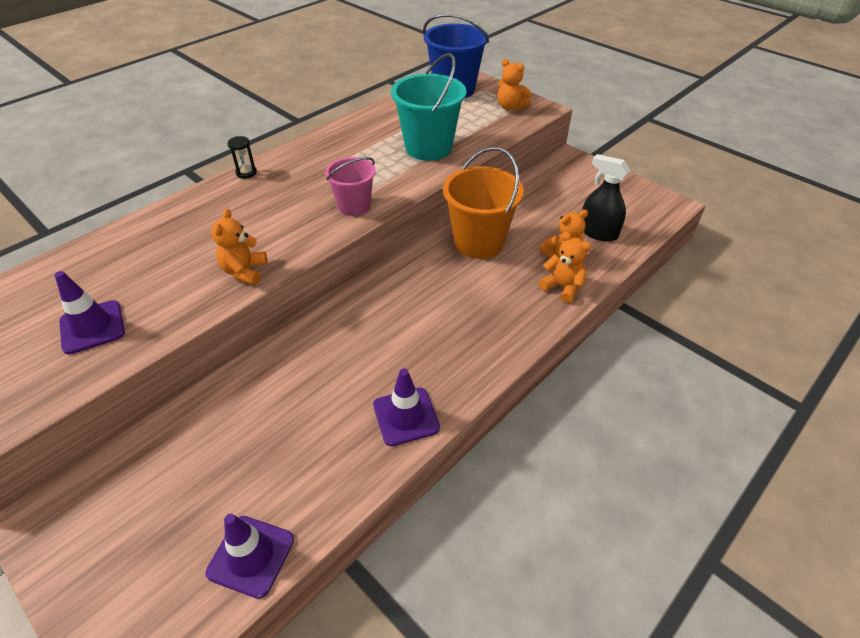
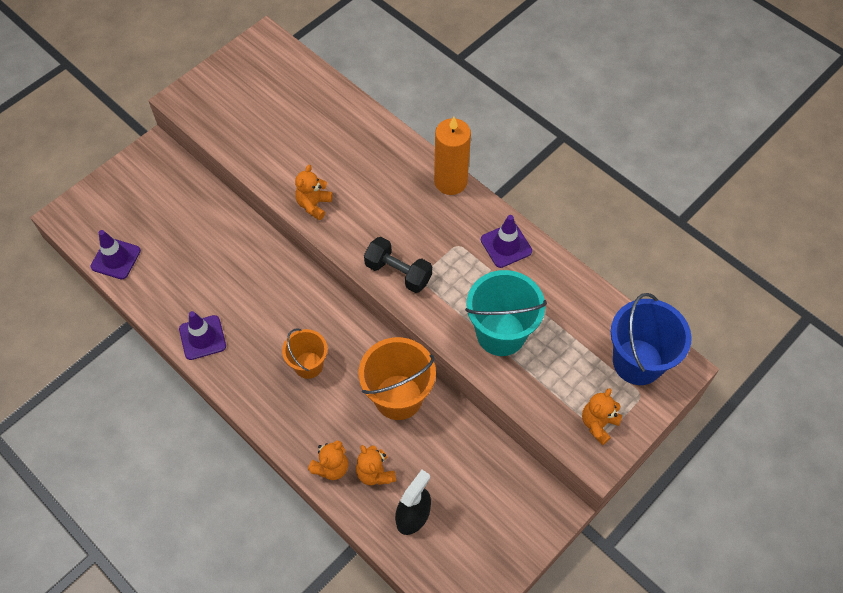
camera: 90 degrees right, 15 degrees up
purple traffic cone [55,271,125,354] -> purple traffic cone moved to [481,215,532,268]
orange teddy bear [212,209,267,285] -> orange teddy bear turned 75 degrees counterclockwise [295,165,333,220]
black hourglass [227,136,257,179] -> orange candle [434,117,471,195]
pink bucket [325,157,376,216] -> black dumbbell [364,237,432,293]
none -> orange bucket [282,328,328,379]

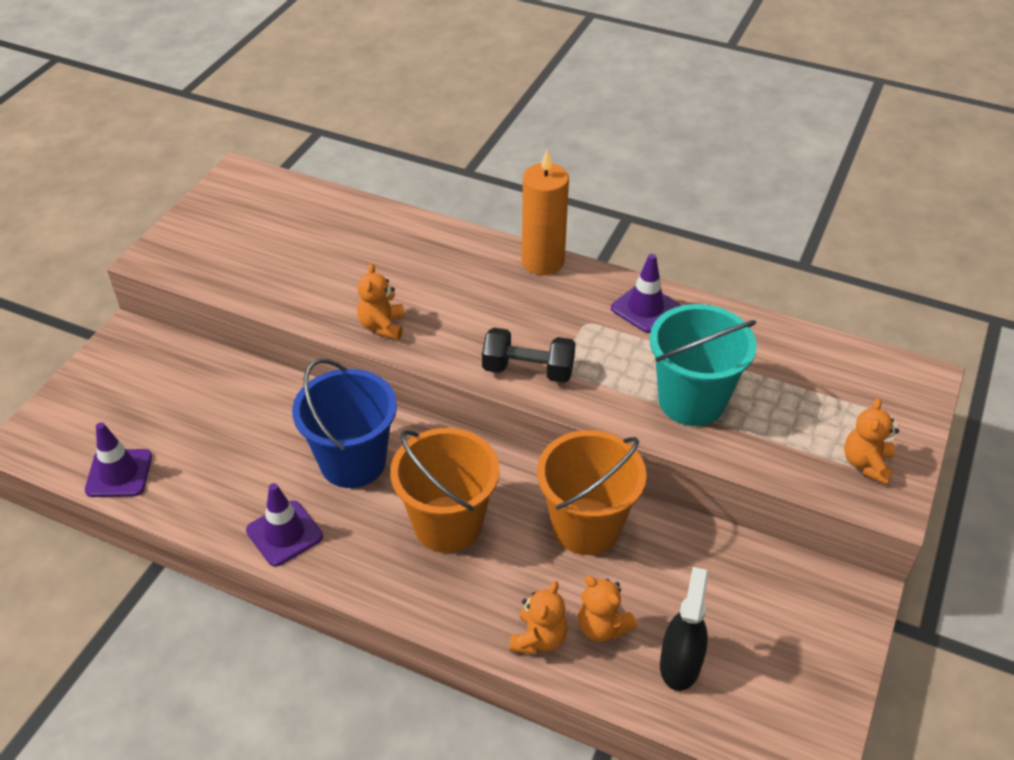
camera: 20 degrees left, 15 degrees down
orange bucket [282,328,328,379] -> orange bucket [390,428,500,553], size x1.65
blue bucket [611,293,692,385] -> blue bucket moved to [292,359,397,488]

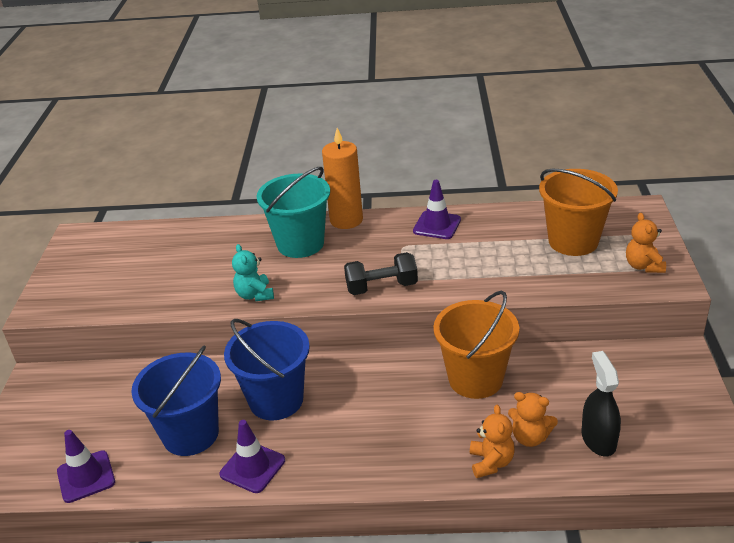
camera: 20 degrees left, 10 degrees down
orange teddy bear [357,263,404,340] -> turquoise teddy bear [232,244,274,301]
orange bucket [390,428,500,553] -> orange bucket moved to [539,169,618,256]
turquoise bucket [650,304,757,426] -> turquoise bucket moved to [257,167,330,258]
none -> blue bucket [131,345,221,456]

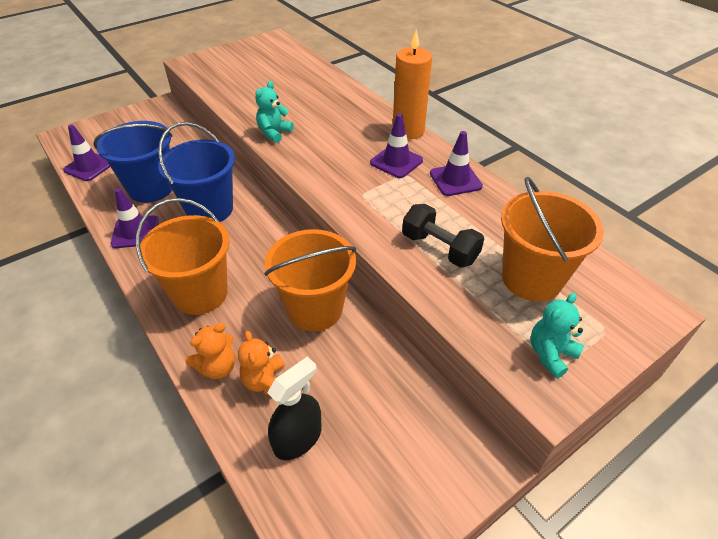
camera: 50 degrees right, 10 degrees up
turquoise bucket [257,167,330,258] -> none
black dumbbell [344,252,418,295] -> black dumbbell moved to [402,204,484,268]
orange teddy bear [626,213,666,273] -> turquoise teddy bear [530,293,584,378]
none -> orange bucket [136,198,230,315]
none -> purple traffic cone [370,113,423,178]

